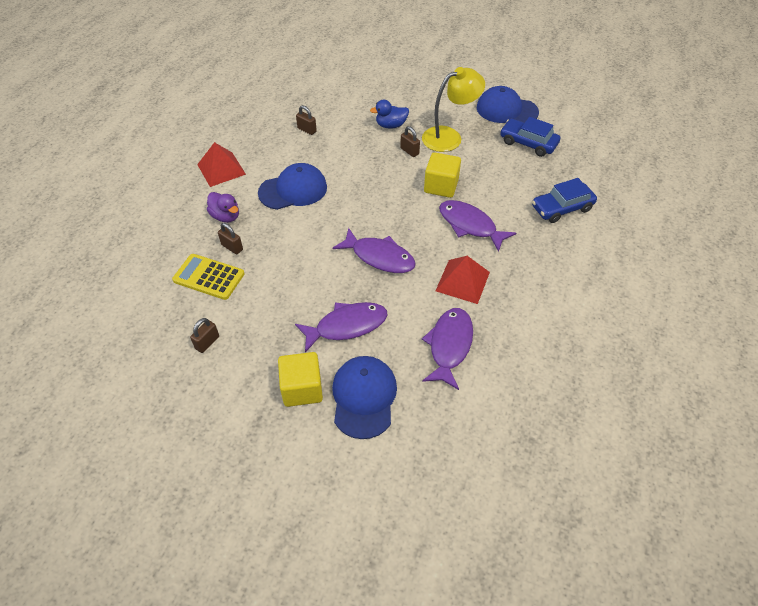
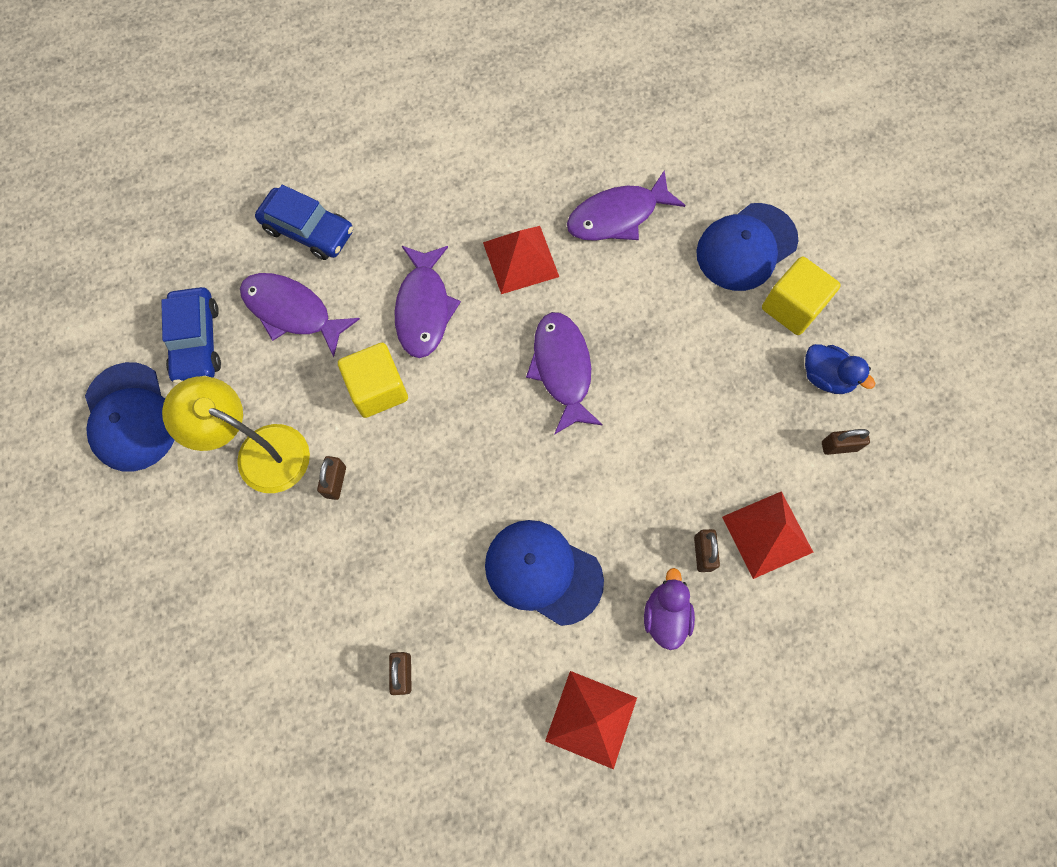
camera: 130 degrees left, 20 degrees up
yellow calculator [172,254,244,300] -> red pyramid [722,491,813,579]
purple fish [295,302,387,352] -> purple fish moved to [240,273,360,357]
blue duck [370,100,409,129] -> blue duck moved to [805,344,875,394]

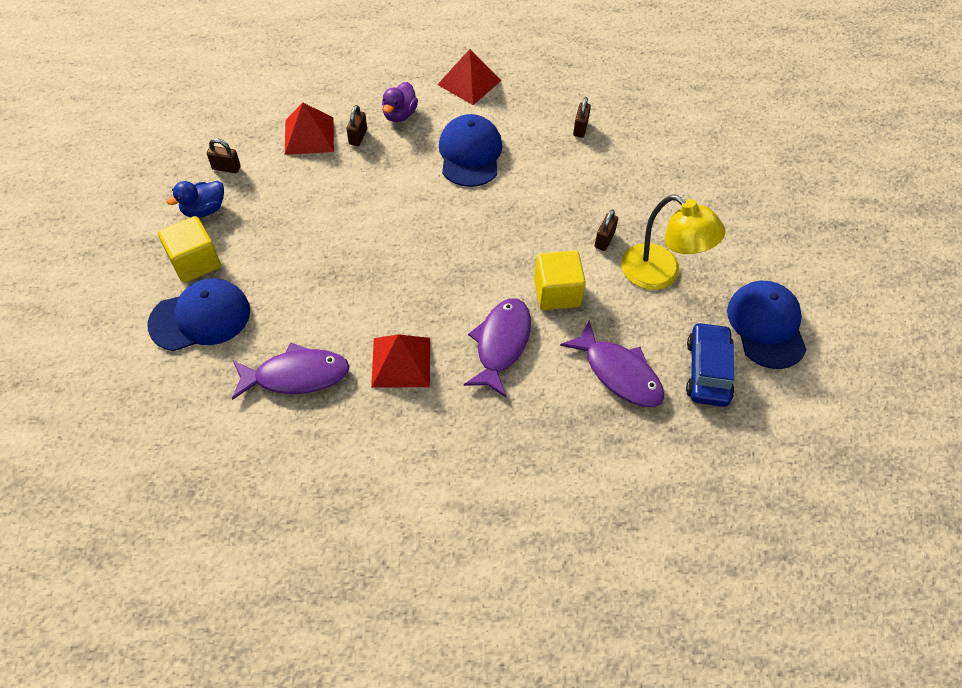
camera: 165 degrees left, 15 degrees down
blue car [255,185,353,260] -> none
blue cap [485,520,604,626] -> blue cap turned 135 degrees counterclockwise [439,114,502,187]
purple fish [526,312,603,435] -> none
blue duck [805,344,875,394] -> blue duck turned 90 degrees counterclockwise [166,181,224,218]

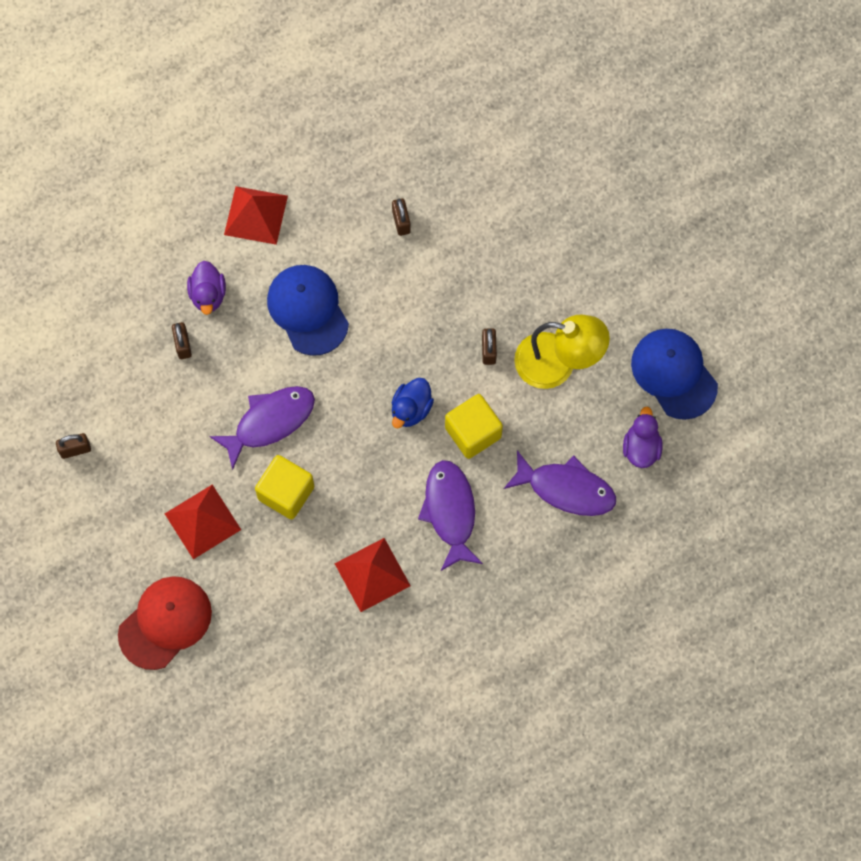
camera: 25 degrees left, 15 degrees up
blue cap [147,278,250,351] -> red cap [118,576,212,670]
yellow cube [158,216,221,283] -> yellow cube moved to [255,455,314,519]
blue duck [166,181,224,218] -> blue duck moved to [392,378,434,428]
purple fish [232,343,350,400] -> purple fish moved to [209,386,315,470]
red pyramid [285,103,334,155] -> red pyramid moved to [165,485,241,559]
blue car [686,322,734,407] -> purple duck [623,407,662,468]

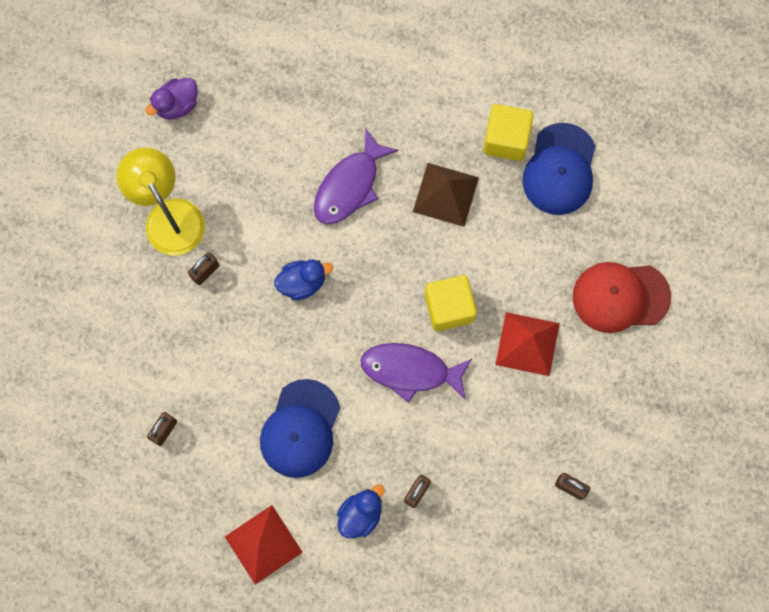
camera: 135 degrees left, 5 degrees up
purple duck [187,261,226,315] -> blue duck [337,484,384,538]
red pyramid [335,538,411,612] -> brown pyramid [413,163,479,227]
yellow cube [445,394,503,459] -> yellow cube moved to [483,104,533,161]
purple fish [504,450,616,516] -> none
blue cap [631,329,718,420] -> blue cap moved to [522,123,596,215]

